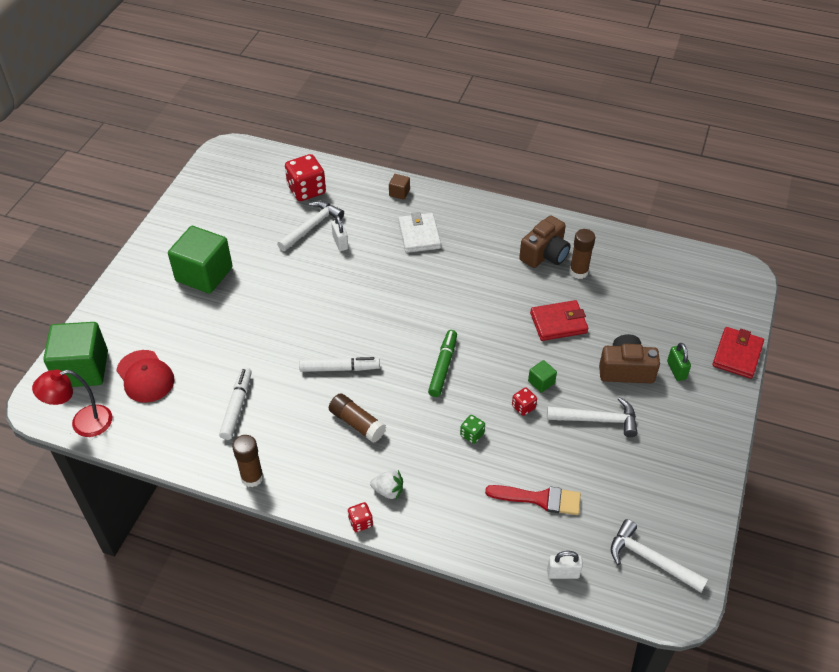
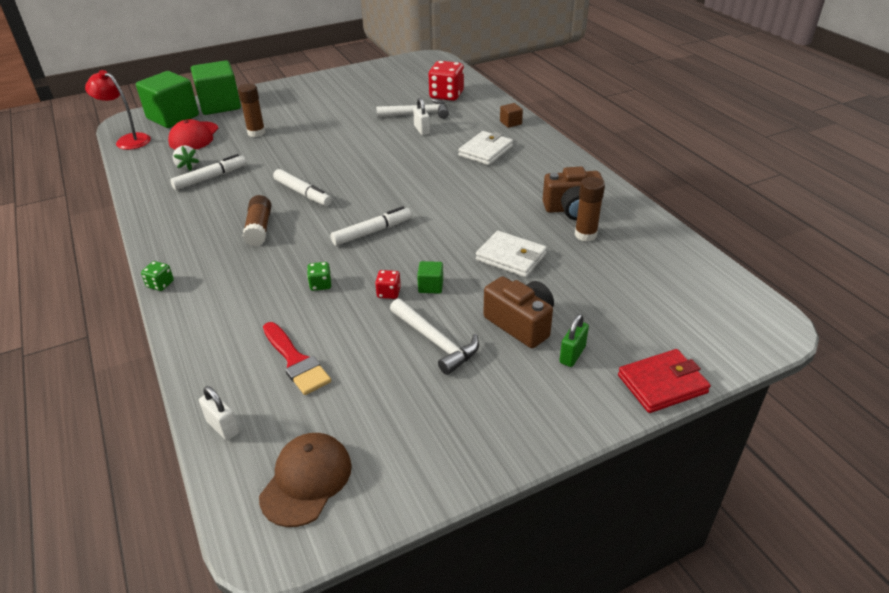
camera: 45 degrees right, 10 degrees down
green cube [168,226,233,294] -> green cube moved to [191,60,241,115]
brown glue stick [232,435,264,487] -> brown glue stick moved to [238,83,265,137]
white padlock [331,215,348,251] -> white padlock turned 45 degrees counterclockwise [413,98,430,135]
red dice [348,502,373,532] -> green dice [141,261,174,291]
white strawberry [370,470,403,500] -> white strawberry moved to [173,145,199,171]
green marker [428,330,457,397] -> white marker [331,206,411,246]
red wallet [530,300,588,341] -> white wallet [476,231,547,277]
white hammer [611,519,708,592] -> brown cap [259,433,352,527]

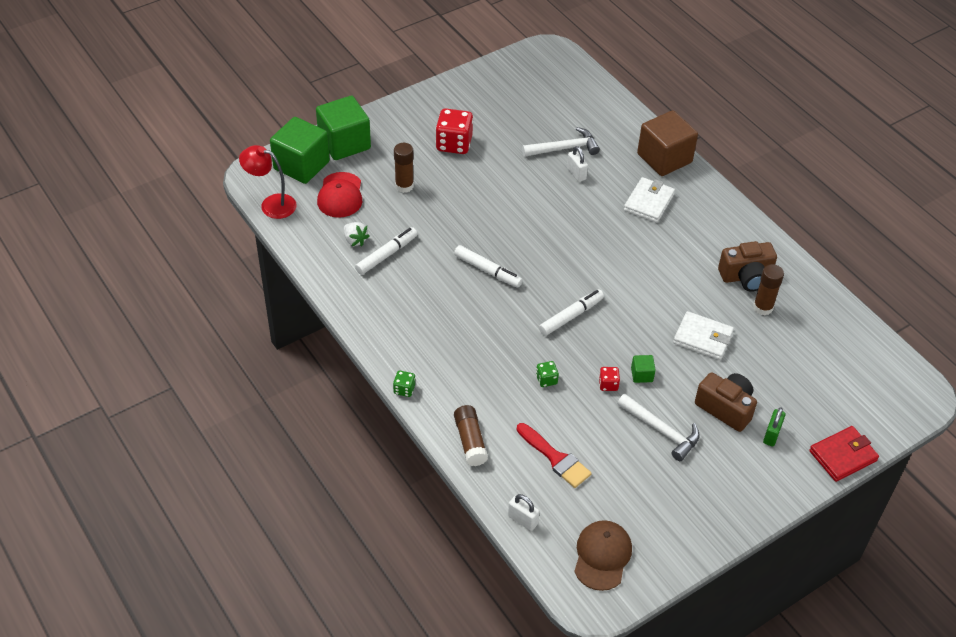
camera: 10 degrees left, 10 degrees up
brown glue stick [242,195,271,246] -> brown glue stick moved to [454,405,488,466]
red dice [428,61,464,101] -> red dice moved to [436,108,473,154]
brown cube [500,103,523,128] -> brown cube [637,110,698,176], size x2.36

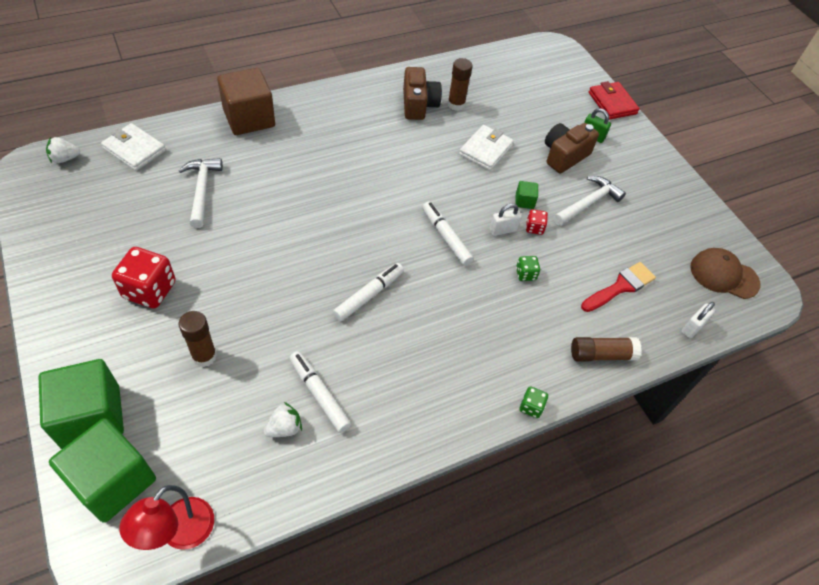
camera: 85 degrees left, 5 degrees up
red cap [317,172,362,218] -> none
white padlock [567,146,588,182] -> white padlock moved to [490,203,522,236]
white wallet [624,177,675,223] -> white wallet moved to [101,123,166,171]
none -> white strawberry [46,137,80,163]

